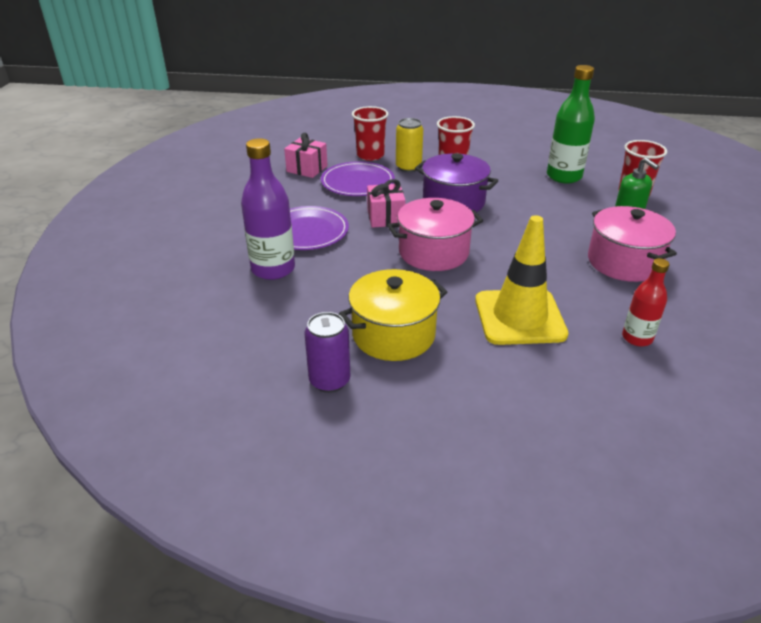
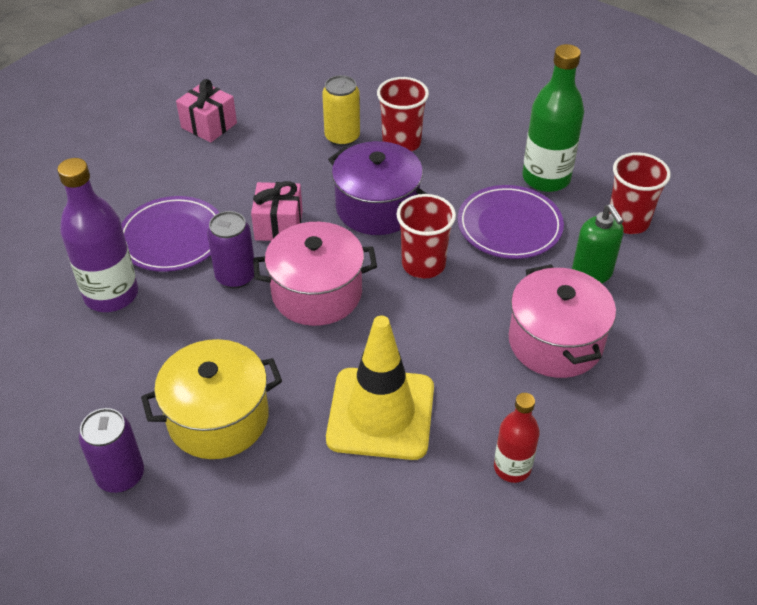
camera: 10 degrees right, 10 degrees up
purple plate [321,161,395,196] -> purple plate moved to [458,185,564,259]
red cup [352,106,388,161] -> red cup moved to [396,194,456,279]
none -> purple can [207,211,254,289]

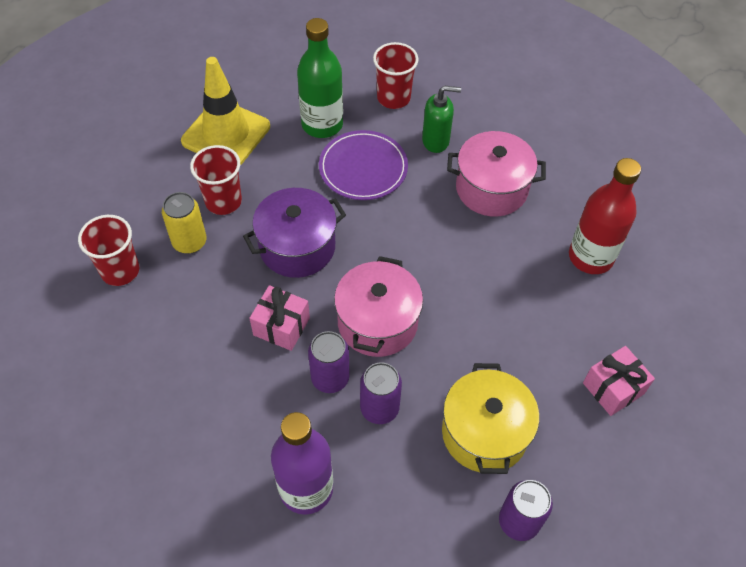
camera: 70 degrees left, 10 degrees up
purple plate [121,196,220,272] -> none
pink gift [176,79,237,143] -> pink gift moved to [583,346,655,416]
yellow traffic cone [326,316,434,460] -> yellow traffic cone moved to [181,57,270,165]
red cup [396,194,456,279] -> red cup moved to [78,215,140,286]
red bottle [494,393,540,483] -> red bottle [569,158,641,274], size x1.68
none -> purple can [360,362,402,424]

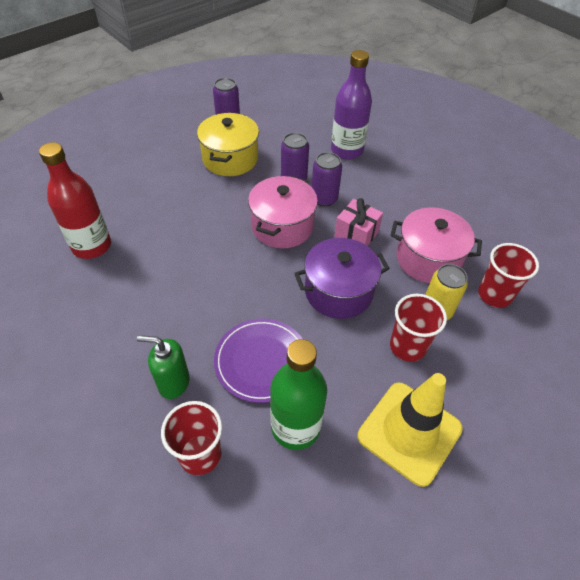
camera: 170 degrees left, 5 degrees down
pink pot [447,131,546,217] -> pink pot moved to [391,207,482,283]
pink gift [583,346,655,416] -> none

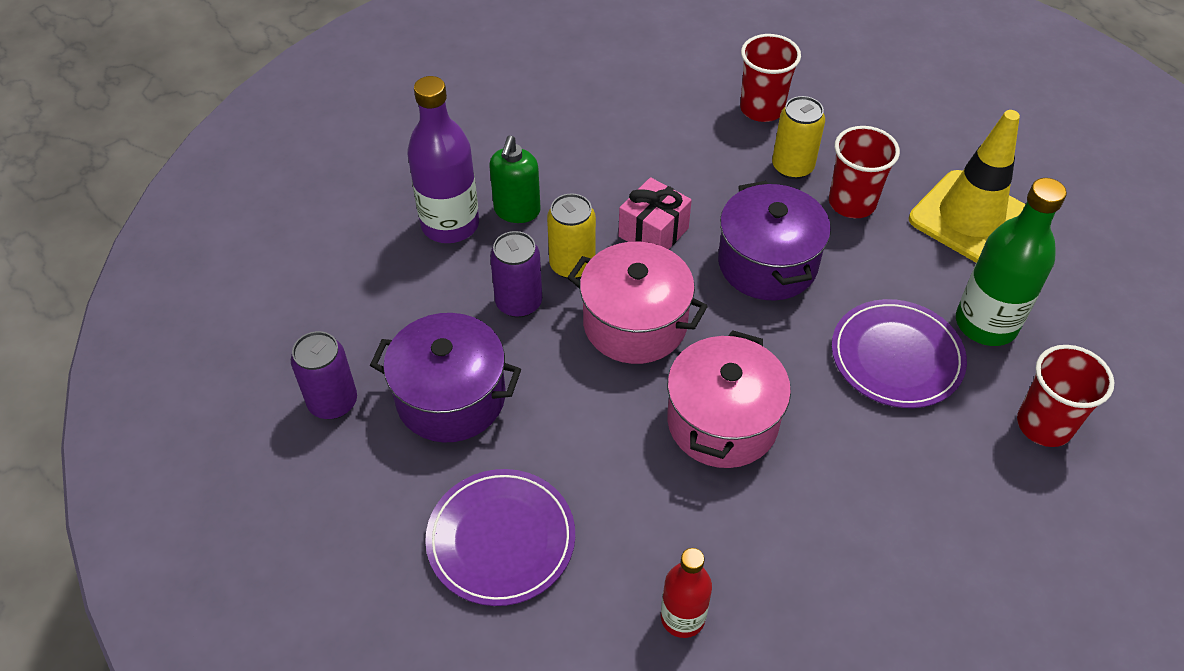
camera: 85 degrees left, 0 degrees up
red bottle [39,142,111,259] -> red bottle [661,548,712,638], size x0.60
green soap dispenser [137,335,190,399] -> green soap dispenser moved to [489,135,541,223]
yellow pot [197,113,259,176] -> purple pot [370,313,521,442]
purple can [312,152,342,207] -> yellow can [547,193,596,279]
pink pot [391,207,482,283] -> pink pot moved to [667,330,791,468]
none -> purple plate [425,469,575,606]

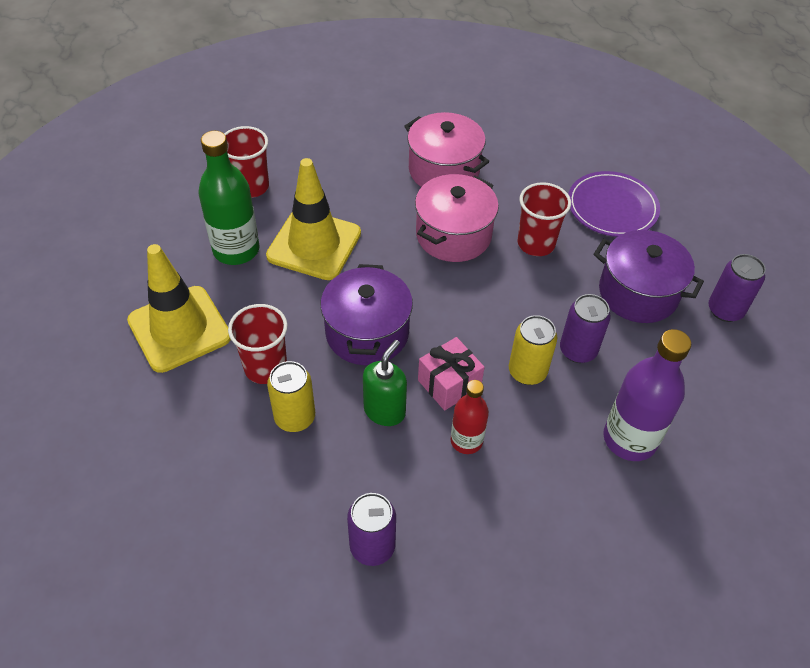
camera: 165 degrees left, 0 degrees up
green soap dispenser [489,135,541,223] -> green soap dispenser moved to [363,340,407,426]
pink pot [567,242,708,364] -> pink pot moved to [404,112,489,187]
red bottle [661,548,712,638] -> red bottle moved to [451,380,489,454]
red cup [740,34,801,122] -> red cup moved to [518,182,571,256]
purple plate [832,299,967,408] -> yellow traffic cone [266,158,361,280]
none -> purple can [347,493,396,566]

